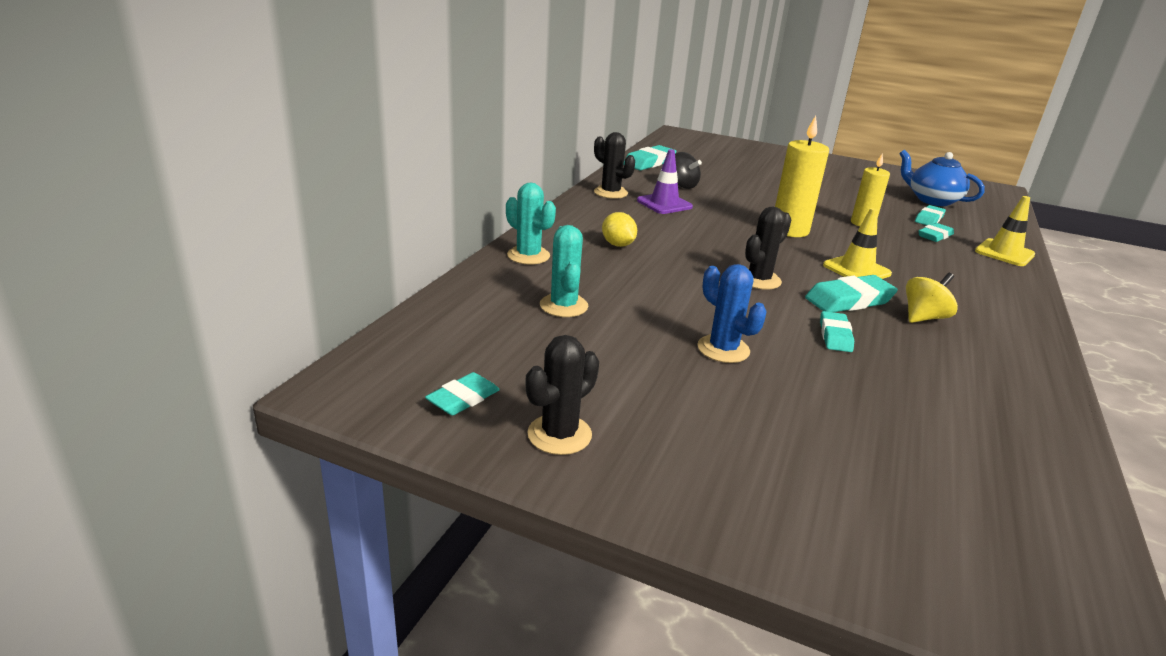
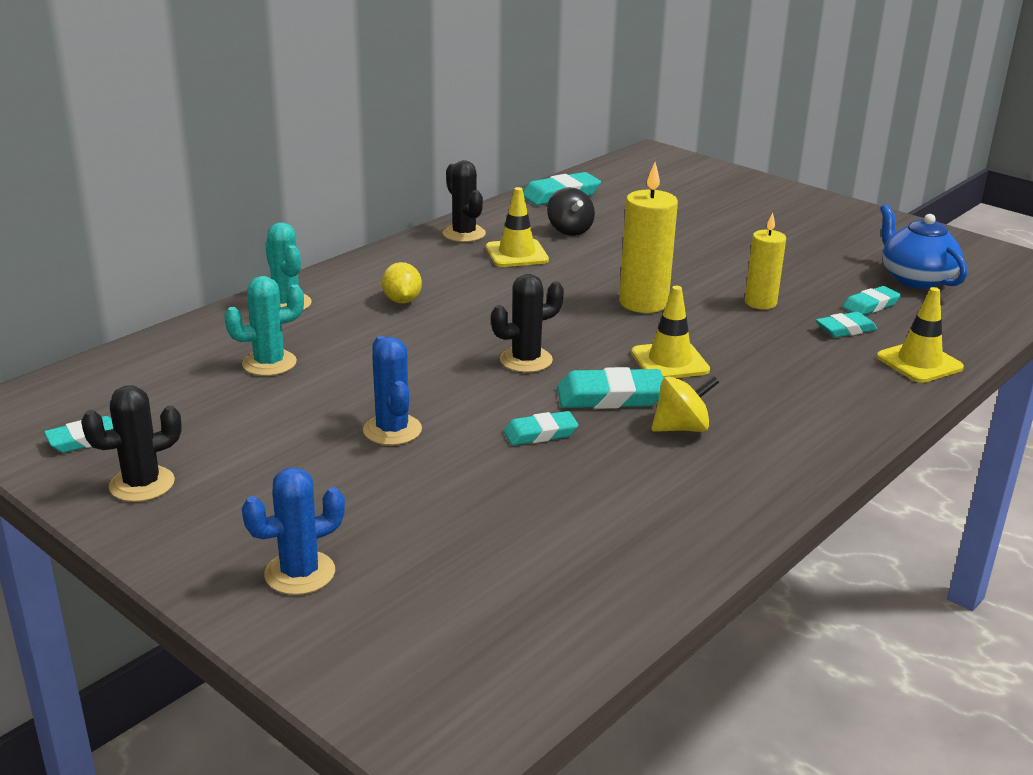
camera: 20 degrees right, 0 degrees up
turquoise cactus [540,225,588,317] -> turquoise cactus turned 60 degrees clockwise [224,276,304,376]
purple traffic cone [637,149,693,214] -> yellow traffic cone [486,187,549,267]
turquoise eraser [820,311,854,352] -> turquoise eraser turned 45 degrees clockwise [503,411,578,445]
none -> blue cactus [242,468,345,595]

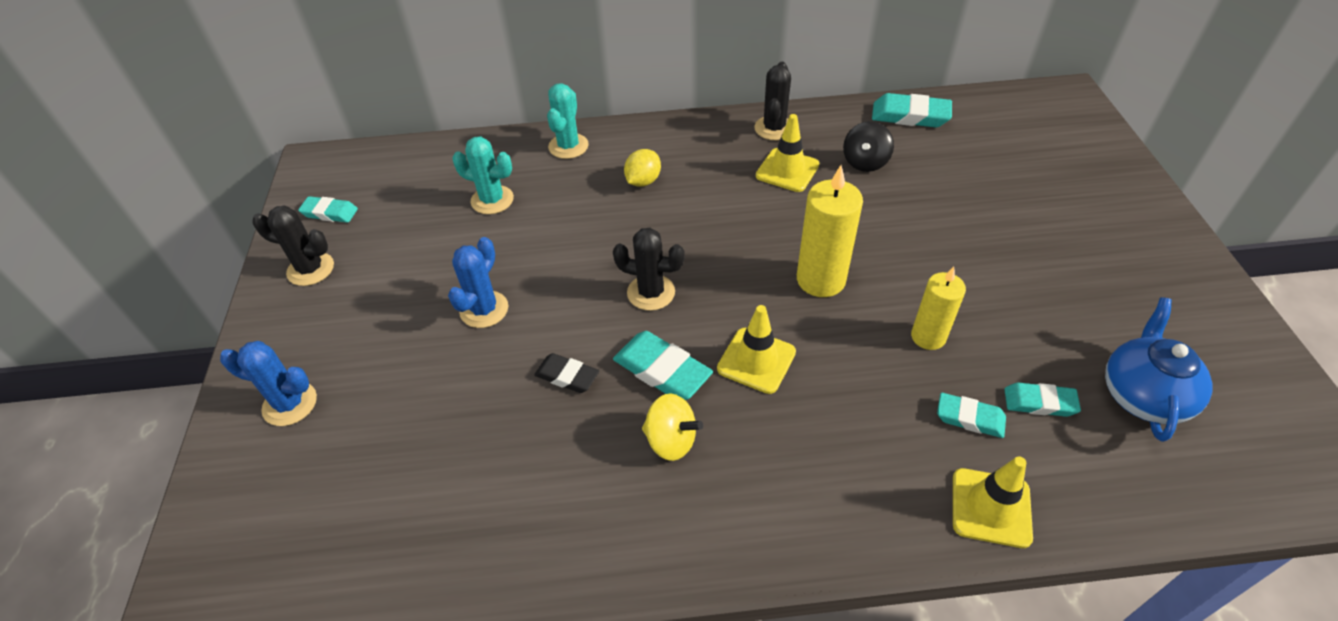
camera: 45 degrees right, 20 degrees up
turquoise eraser [503,411,578,445] -> black eraser [534,353,599,393]

